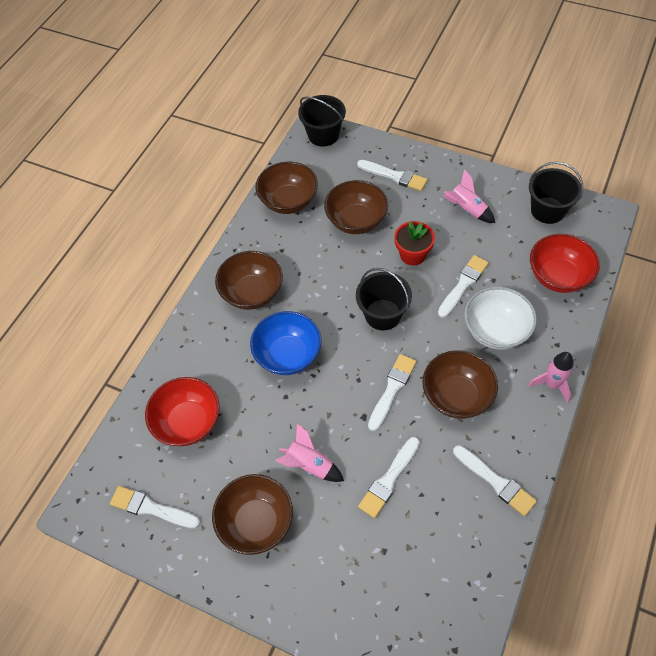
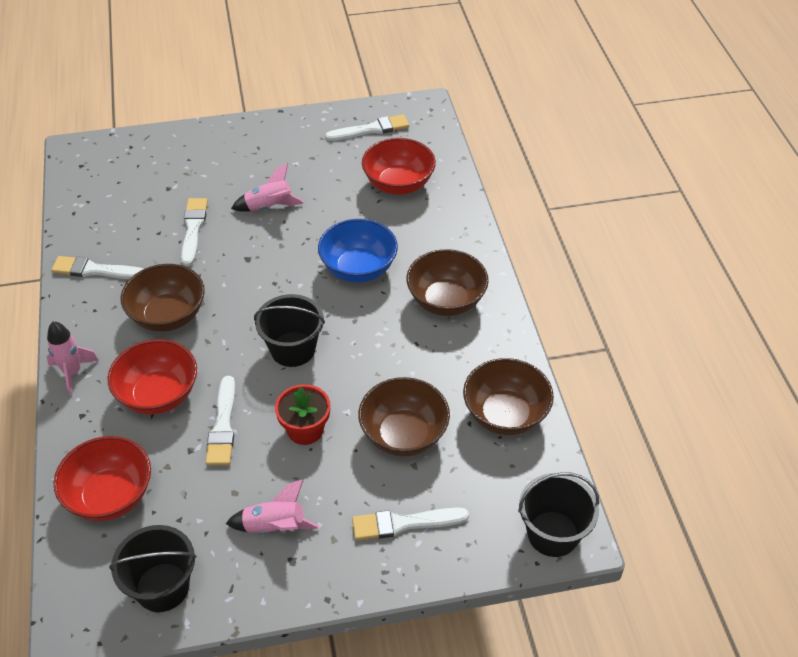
camera: 140 degrees right, 10 degrees down
brown bowl [212,474,293,555] -> none
white brush [368,354,417,431] -> none
white bowl [464,287,537,350] -> red bowl [108,339,197,415]

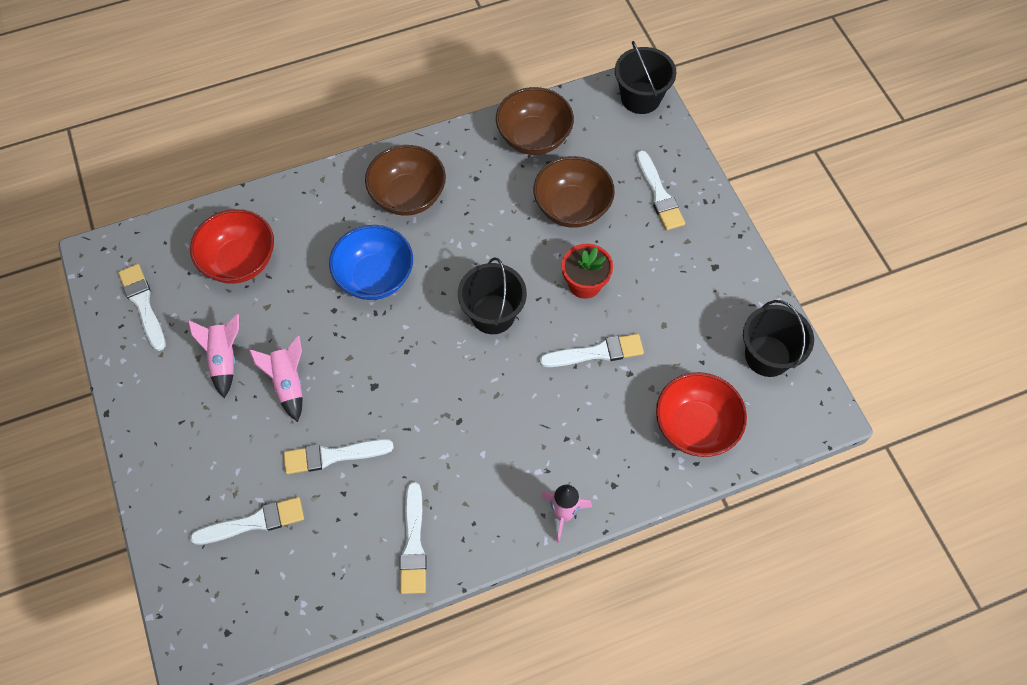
camera: 100 degrees left, 15 degrees up
red bowl [108,339,197,415] -> none
brown bowl [121,264,205,332] -> none
pink rocket [226,479,319,534] -> pink rocket moved to [188,314,239,398]
none -> white brush [190,497,304,545]

